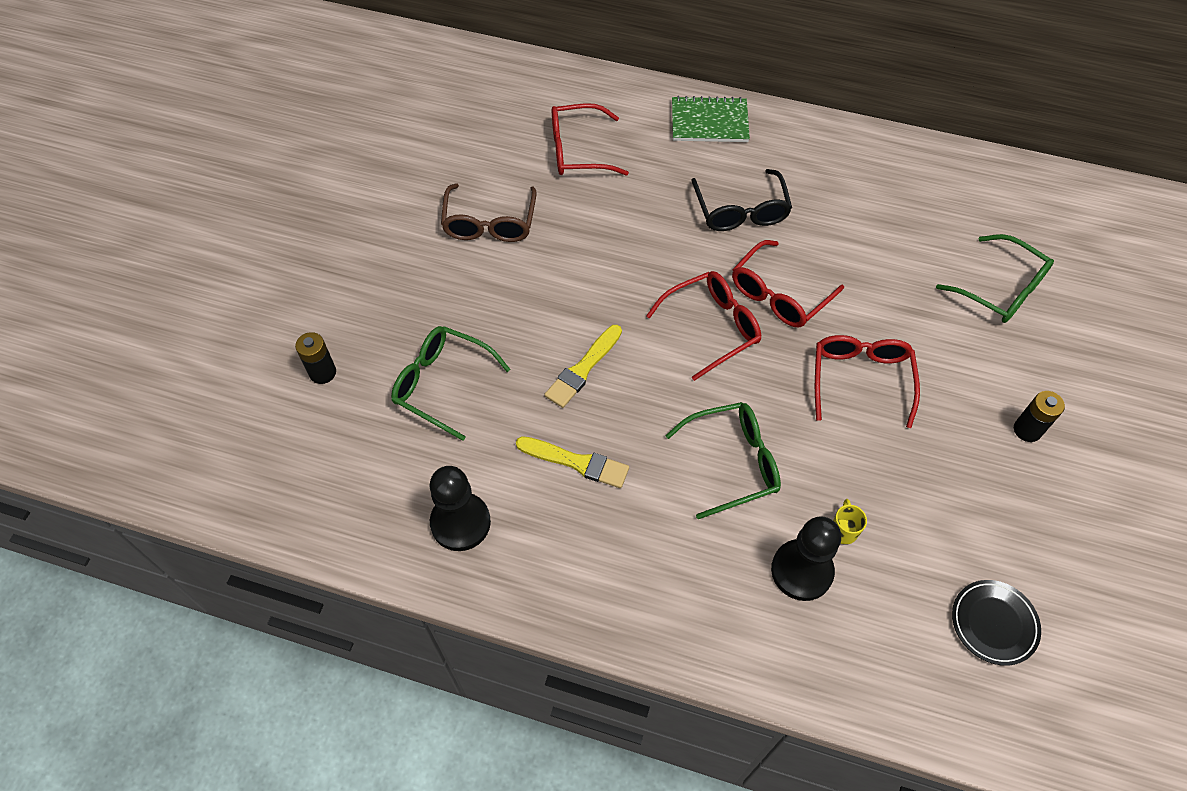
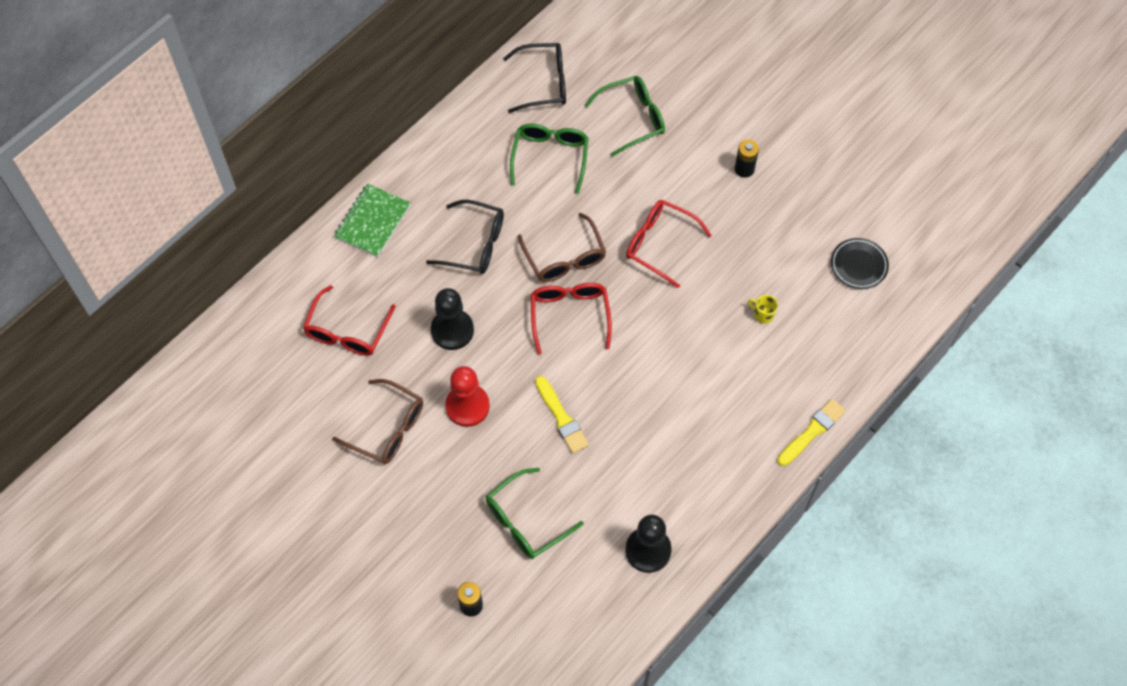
camera: 65 degrees left, 5 degrees up
yellow brush [516,436,629,488] -> yellow brush moved to [777,399,846,466]
green glasses [665,402,781,519] -> green glasses moved to [510,123,588,194]
red glasses [732,240,844,327] -> brown glasses [518,213,606,282]
black pawn [771,516,841,601] -> black pawn moved to [431,288,474,350]
none -> red pawn [445,366,490,427]
none -> black glasses [503,43,566,113]

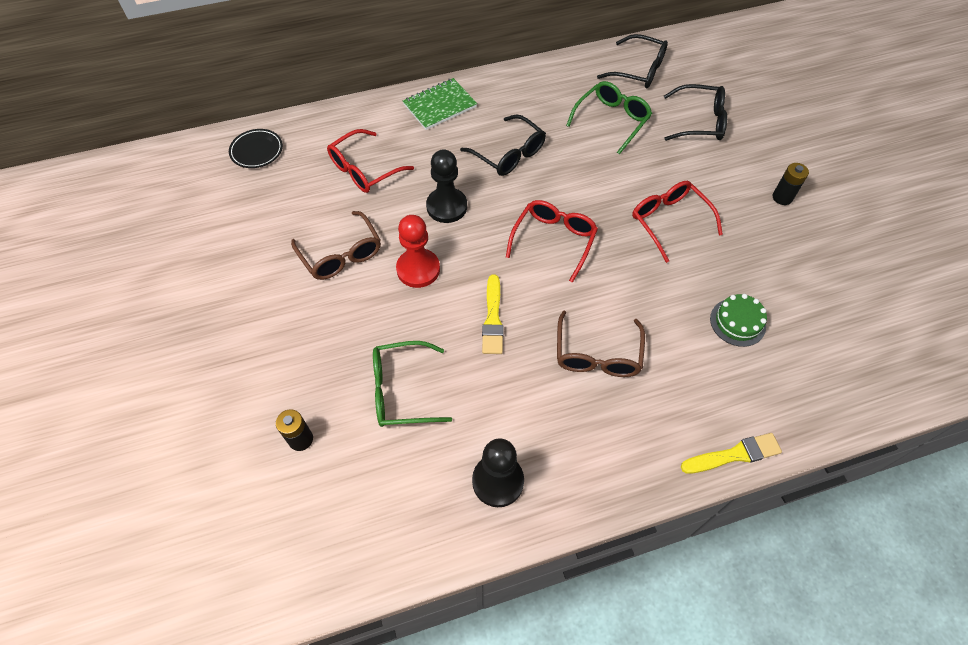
camera: 30 degrees right, 5 degrees down
brown glasses [518,213,606,282] -> brown glasses moved to [557,310,645,377]
green glasses [585,76,665,157] -> black glasses [664,84,727,141]
yellow mug [748,295,778,324] -> green cake [710,294,767,347]
black plate [831,238,889,289] -> black plate moved to [229,129,283,168]

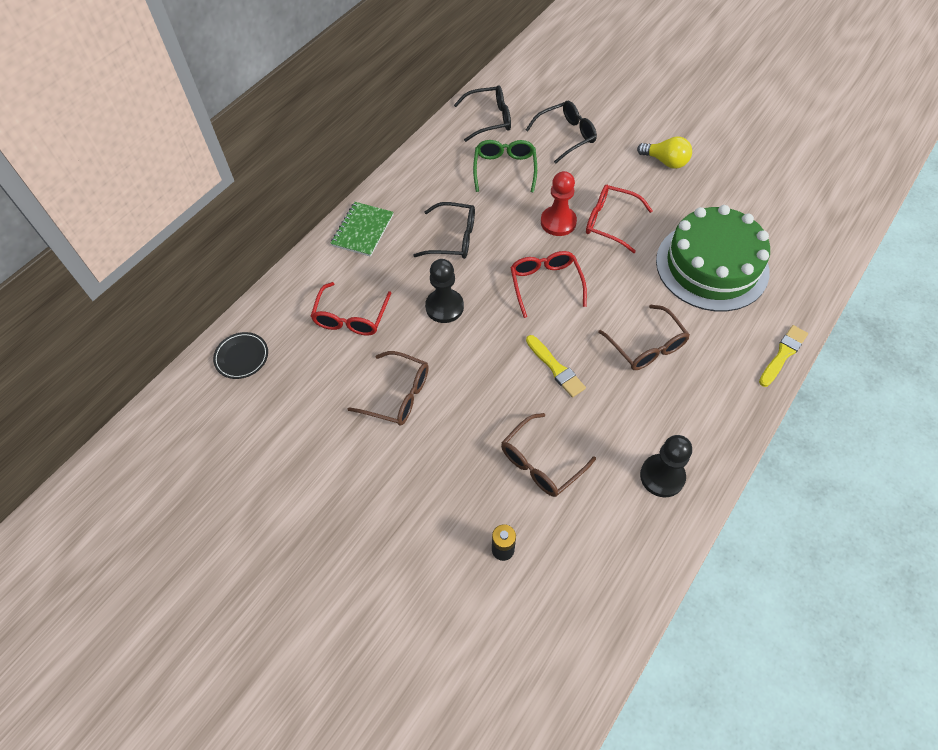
camera: 35 degrees left, 0 degrees up
green glasses [373,341,452,427] -> brown glasses [501,413,596,497]
red pawn [396,215,440,288] -> red pawn moved to [541,171,577,236]
green cake [710,294,767,347] -> green cake [656,205,770,312], size x2.47
black battery [773,163,809,205] -> yellow light bulb [637,136,692,169]

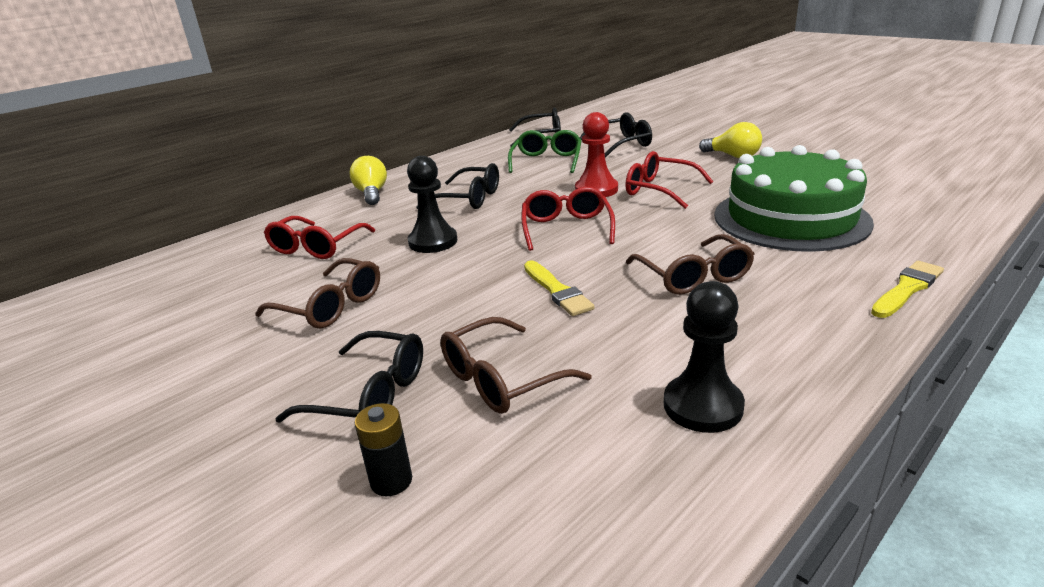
camera: 10 degrees right, 30 degrees down
black plate [213,332,268,379] -> none
green notebook [330,202,394,257] -> yellow light bulb [350,156,387,205]
none -> black glasses [275,331,423,423]

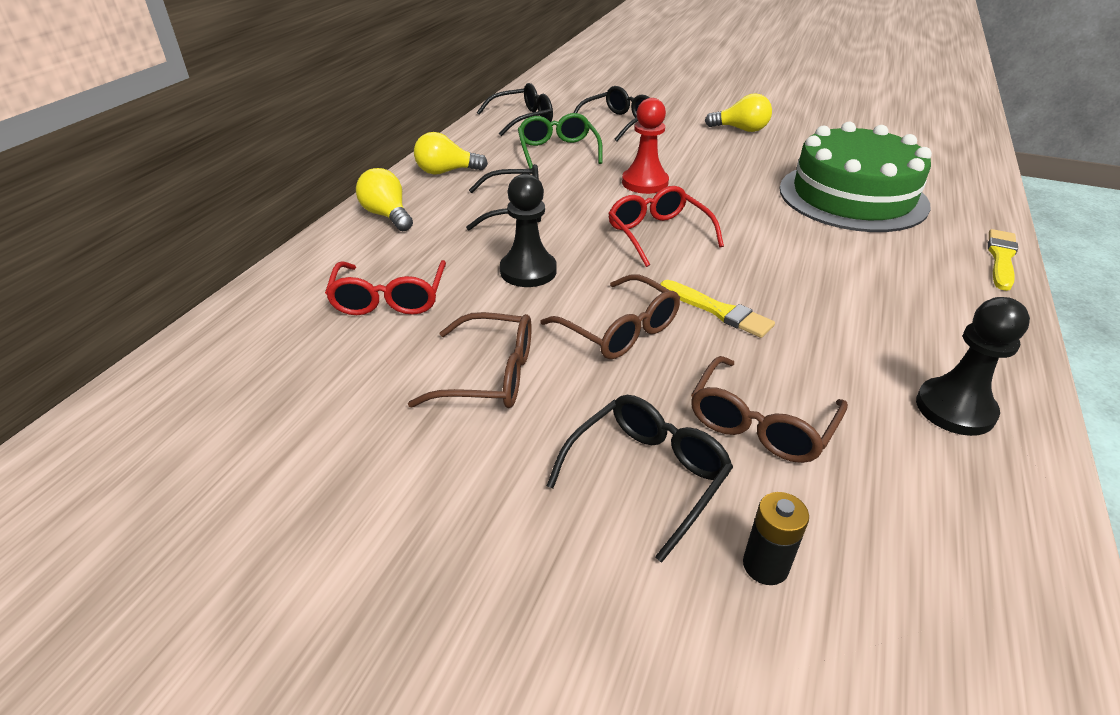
camera: 25 degrees left, 10 degrees up
black glasses [275,331,423,423] -> black glasses turned 45 degrees counterclockwise [547,395,733,563]
red glasses [625,151,714,209] -> none
brown glasses [626,234,754,295] -> brown glasses moved to [540,274,680,359]
none -> yellow light bulb [414,132,488,175]

